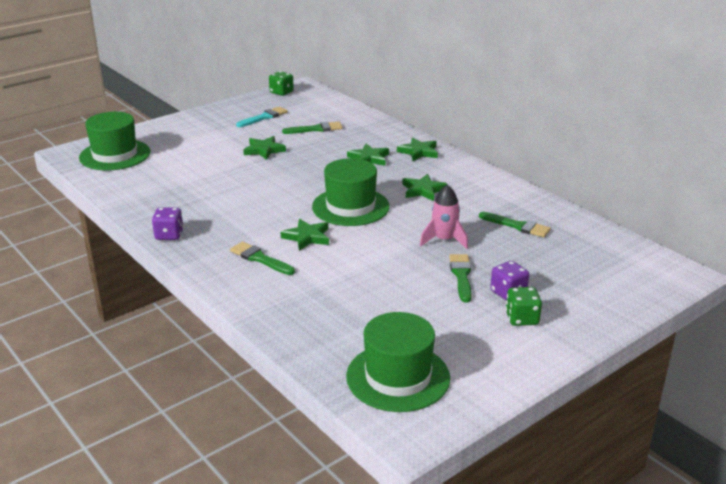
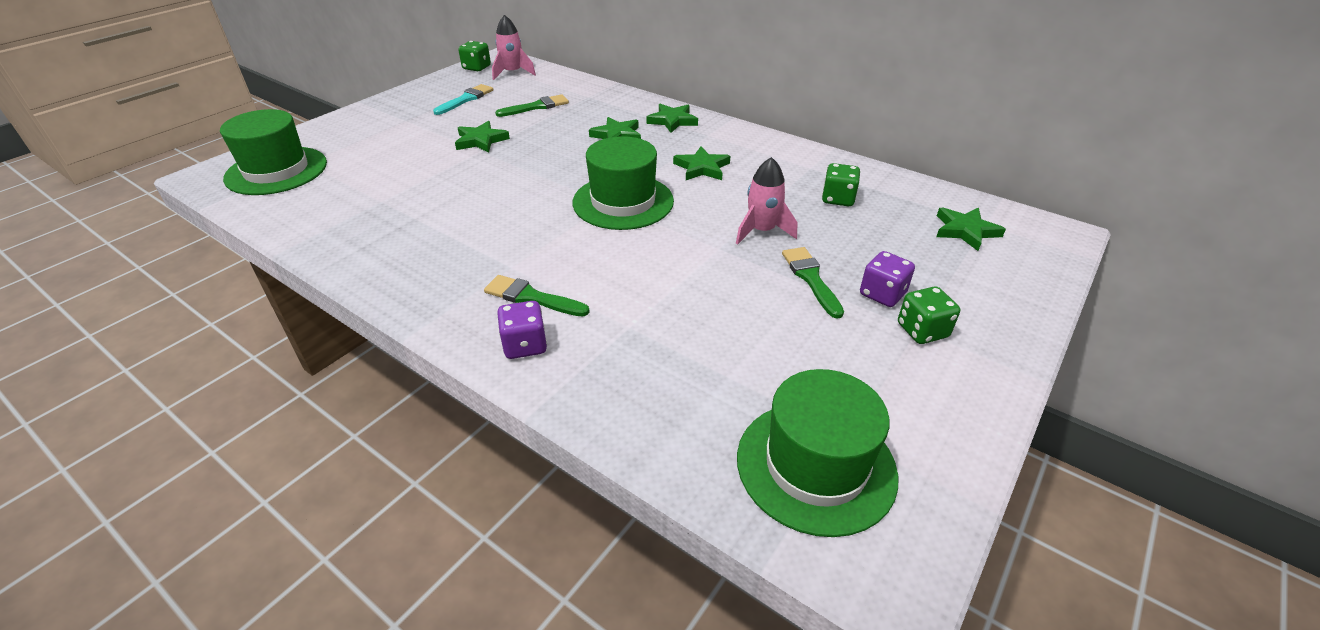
camera: 15 degrees left, 10 degrees up
purple dice [152,208,184,240] -> purple dice moved to [497,301,547,359]
green star [281,219,329,251] -> green star moved to [936,207,1006,251]
green brush [479,212,551,238] -> green dice [822,163,860,206]
none -> pink rocket [492,15,536,80]

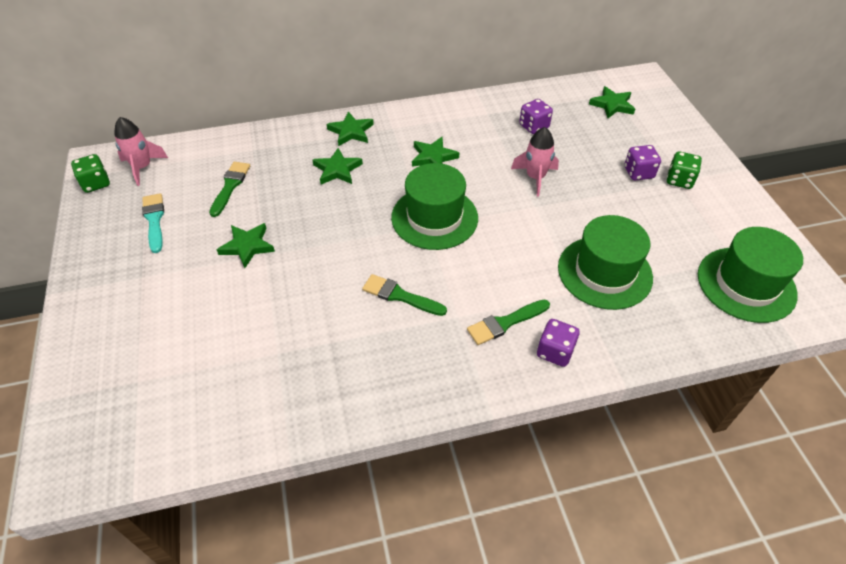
camera: 50 degrees left, 10 degrees up
green hat [220,109,327,195] -> green hat moved to [558,215,653,310]
green brush [782,247,844,318] -> green brush moved to [362,274,447,316]
green dice [822,163,860,206] -> purple dice [519,99,553,134]

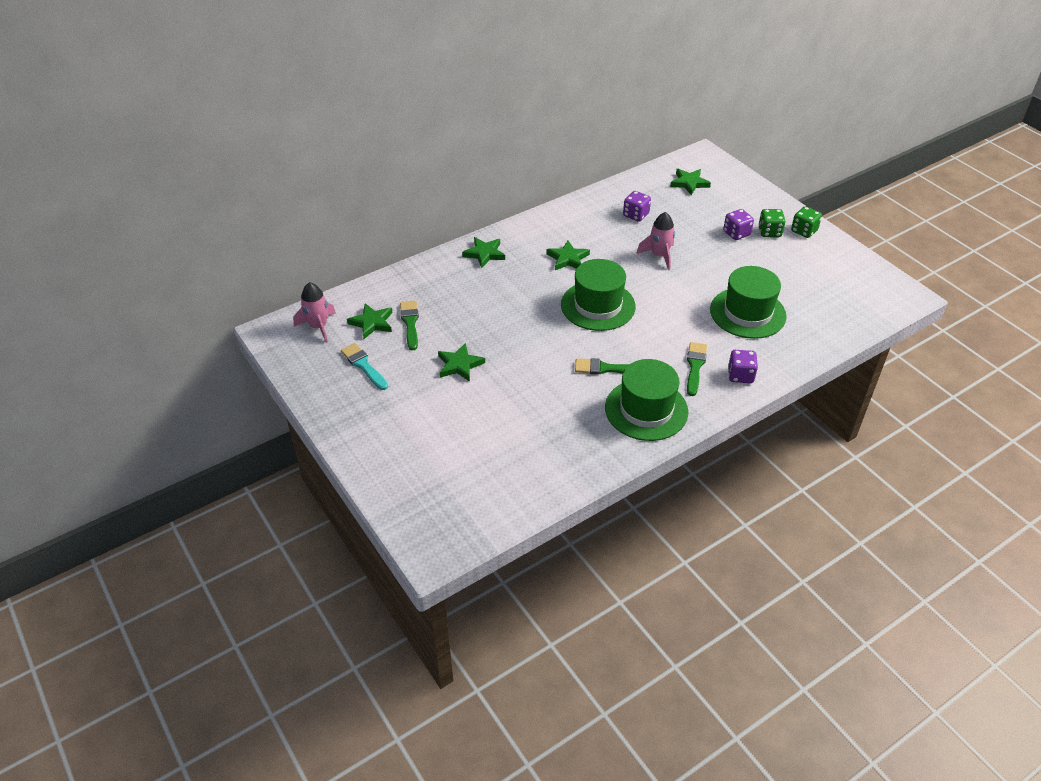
camera: 20 degrees left, 5 degrees down
green dice [71,154,110,193] -> green dice moved to [791,206,822,238]
green star [313,148,363,185] -> green star moved to [347,303,393,339]
green brush [467,299,550,345] -> green brush turned 150 degrees clockwise [687,342,707,396]
green hat [698,227,803,323] -> green hat moved to [605,359,688,441]

